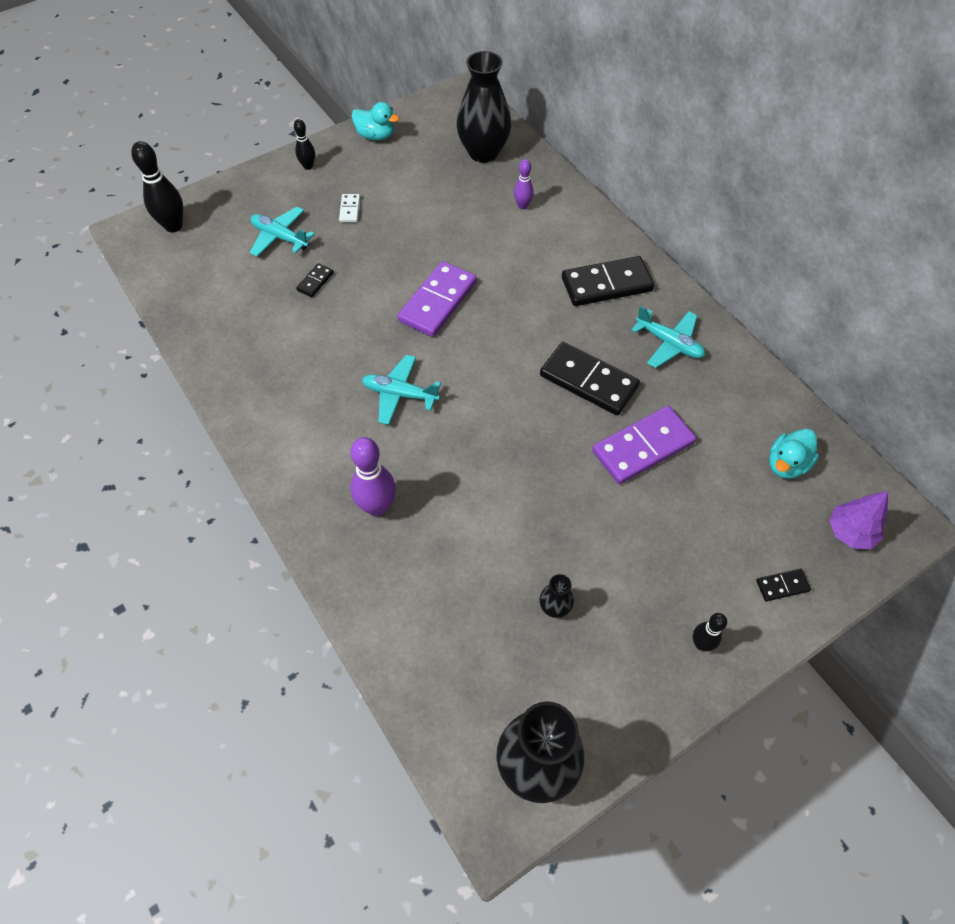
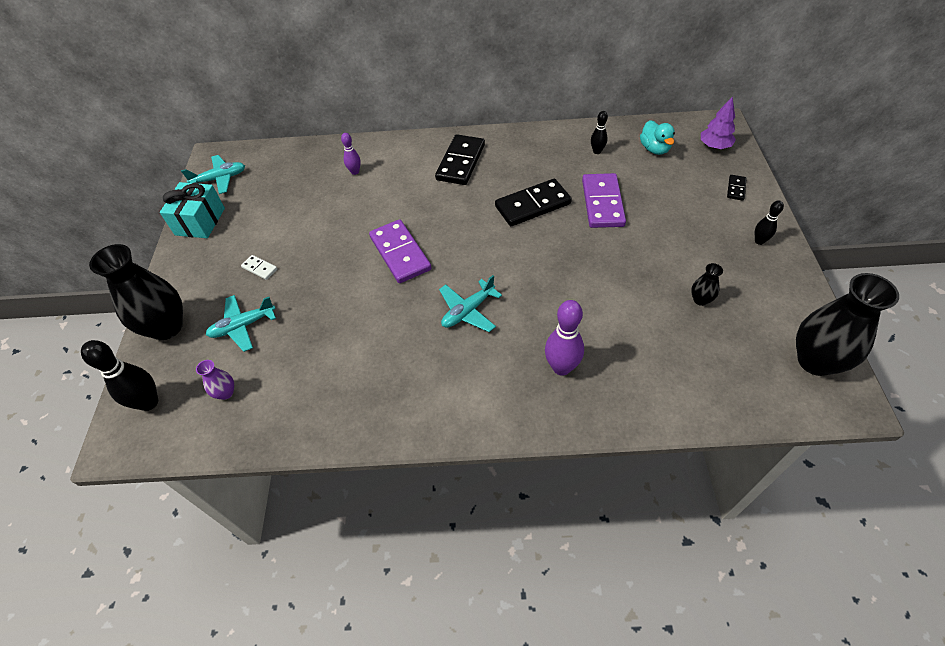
camera: 55 degrees left, 5 degrees down
black bowling pin [294,119,315,170] -> black bowling pin moved to [591,111,608,154]
black domino [296,263,334,297] -> none
turquoise duck [352,102,399,141] -> turquoise gift [160,182,225,238]
black vase [457,51,511,163] -> black vase moved to [89,244,183,340]
turquoise plane [631,306,705,368] -> turquoise plane moved to [181,155,245,194]
none -> purple vase [196,360,234,400]

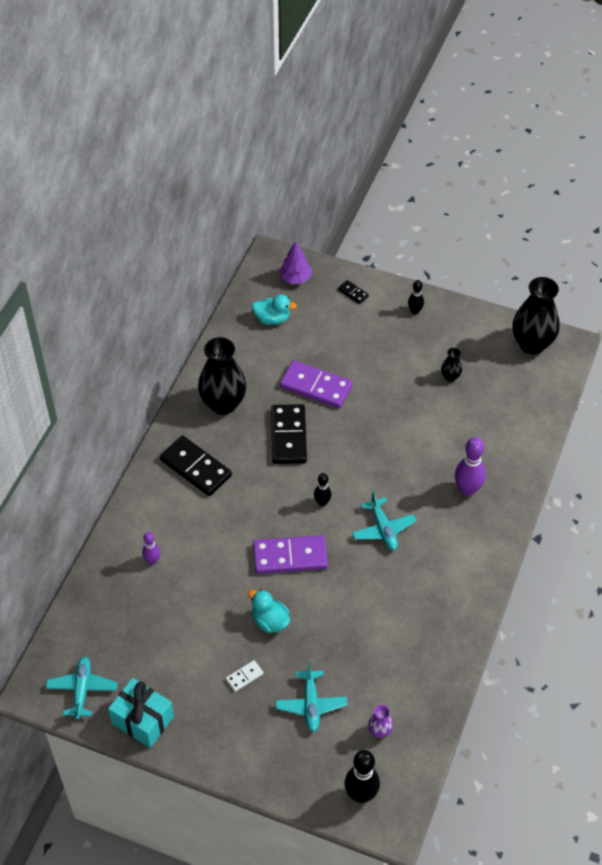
camera: 70 degrees left, 0 degrees up
black vase [89,244,183,340] -> black vase moved to [198,337,246,415]
black bowling pin [591,111,608,154] -> black bowling pin moved to [314,473,332,506]
none -> turquoise duck [248,590,290,633]

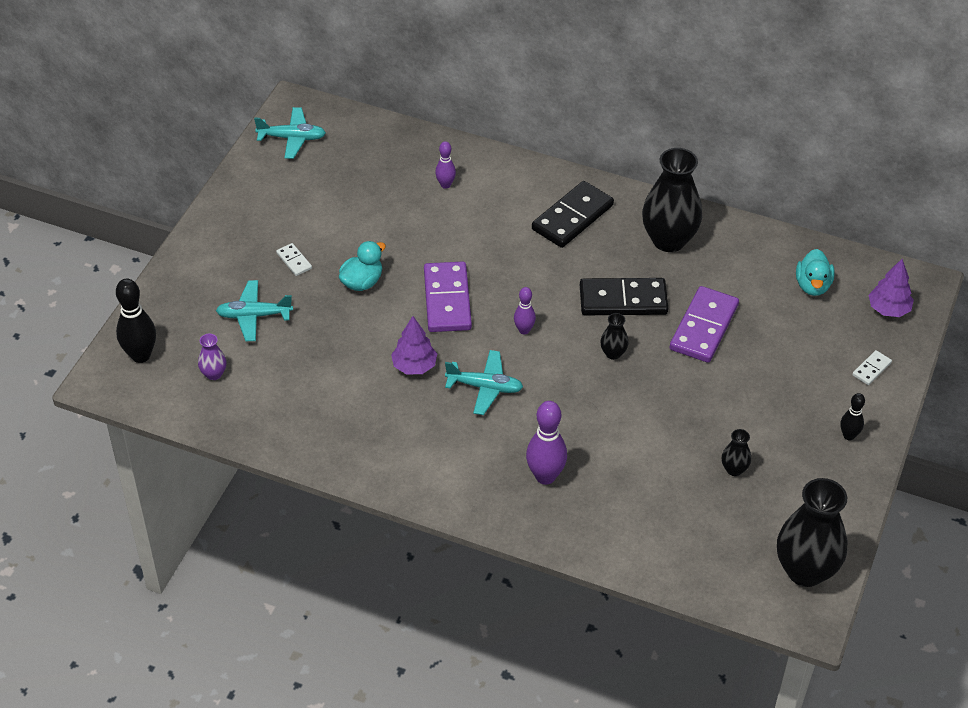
camera: 90 degrees right, 5 degrees down
turquoise gift [108,678,174,748] -> none
black bowling pin [314,473,332,506] -> purple bowling pin [514,287,536,335]
black domino [338,280,369,304] -> white domino [852,350,892,385]
turquoise plane [352,491,417,550] -> turquoise plane turned 150 degrees counterclockwise [445,350,523,415]
none -> purple tree [391,316,437,374]
none -> black vase [600,313,629,360]

